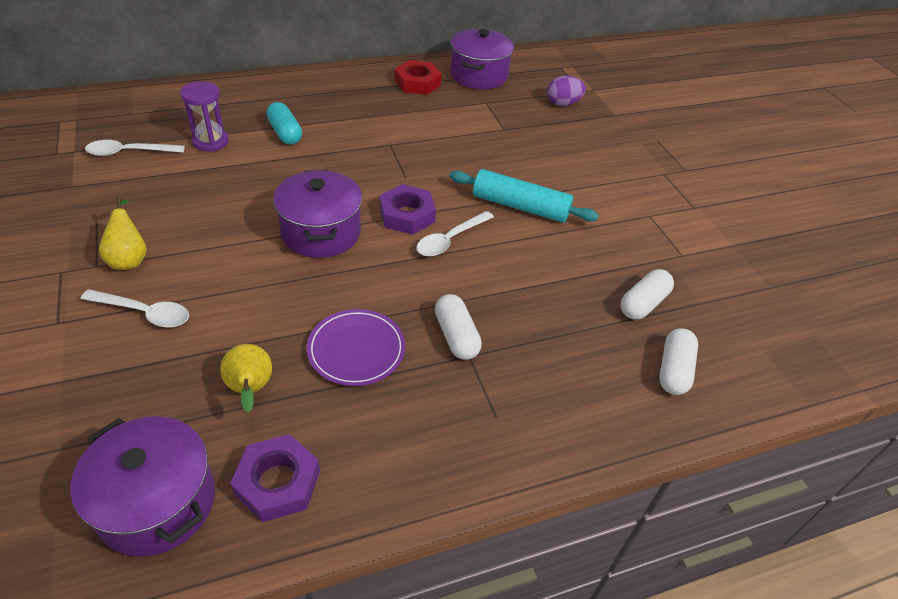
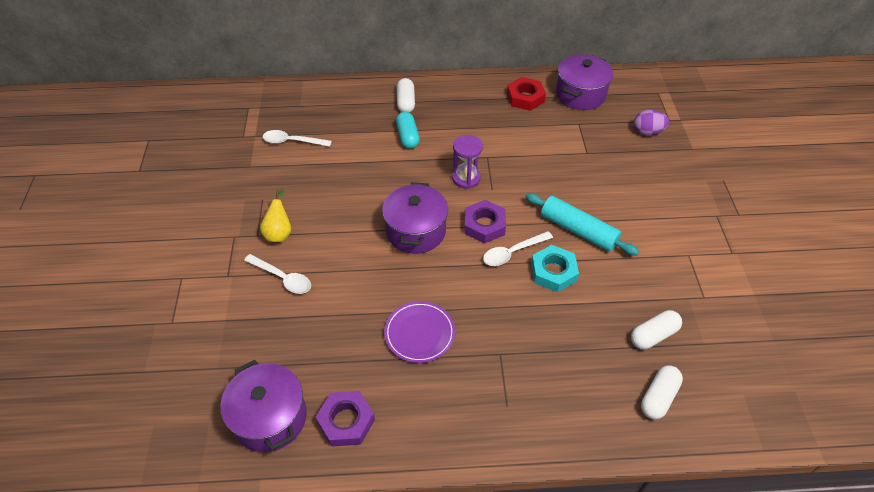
camera: 20 degrees right, 5 degrees up
purple hourglass [180,81,229,152] -> purple hourglass moved to [452,135,483,189]
yellow pear [220,344,272,412] -> none
white capsule [435,294,482,360] -> white capsule moved to [397,78,415,113]
none -> turquoise nut [531,245,579,293]

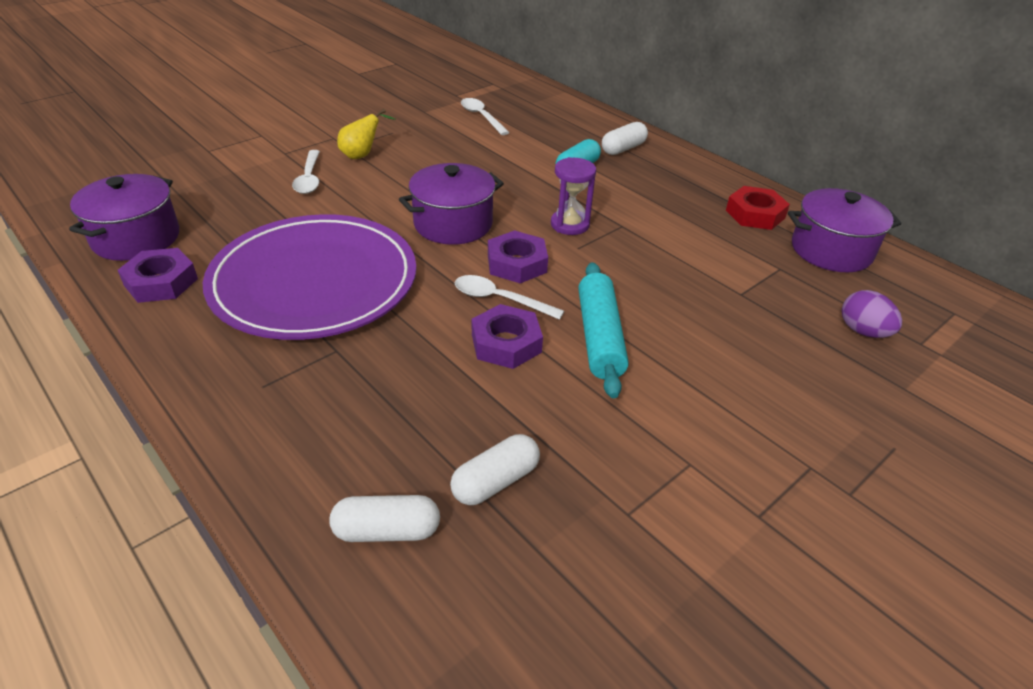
camera: 50 degrees right, 10 degrees down
purple plate [384,301,455,363] -> purple plate [203,214,416,340], size x2.20
turquoise nut [531,245,579,293] -> purple nut [472,304,543,369]
white capsule [631,310,682,349] -> white capsule turned 60 degrees counterclockwise [450,434,540,505]

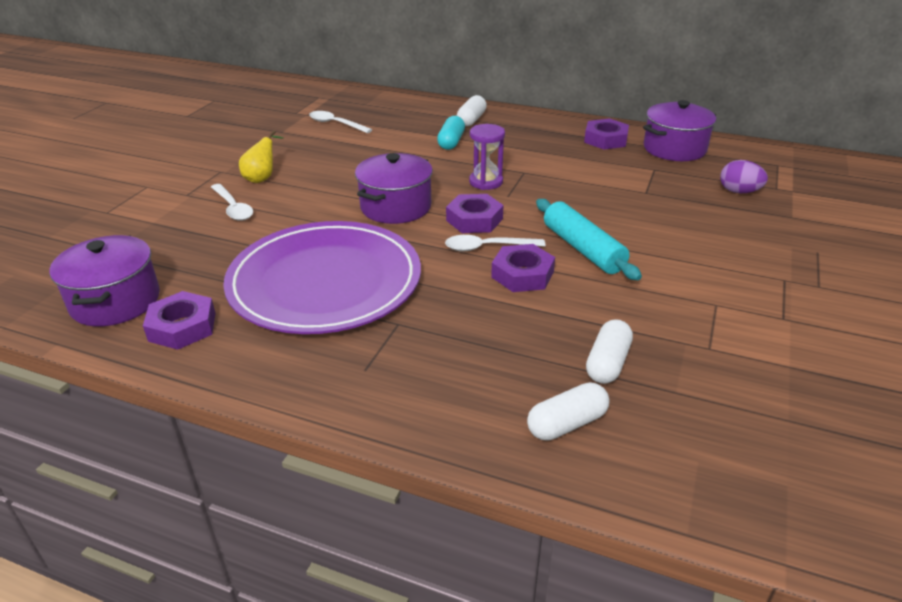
camera: 25 degrees left, 5 degrees down
red nut [726,186,790,230] -> purple nut [584,118,629,150]

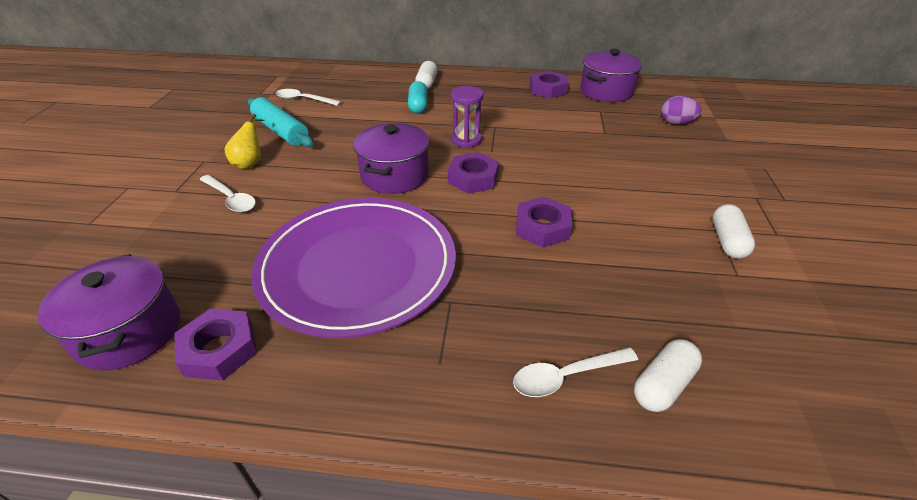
camera: 15 degrees left, 5 degrees up
white spoon [445,235,545,251] -> white spoon moved to [513,348,638,397]
turquoise rolling pin [536,199,642,280] -> turquoise rolling pin moved to [248,97,313,147]
white capsule [586,319,633,384] -> white capsule moved to [712,204,755,259]

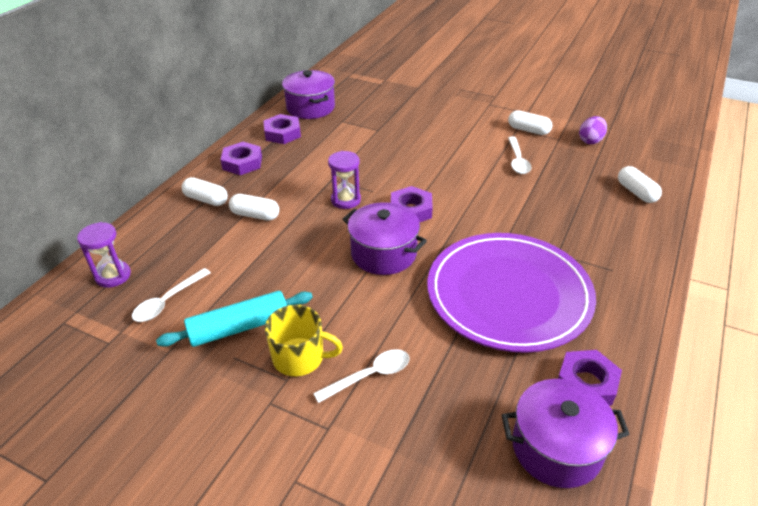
camera: 70 degrees left, 0 degrees up
yellow pear [224,114,265,169] -> yellow mug [265,305,343,376]
turquoise capsule [408,81,428,113] -> white capsule [229,194,279,221]
white spoon [513,348,638,397] -> white spoon moved to [508,137,531,174]
purple nut [516,197,572,248] -> purple nut moved to [220,142,262,175]
purple egg [661,96,702,125] -> purple egg moved to [579,116,607,144]
none -> purple hourglass [77,222,131,288]

